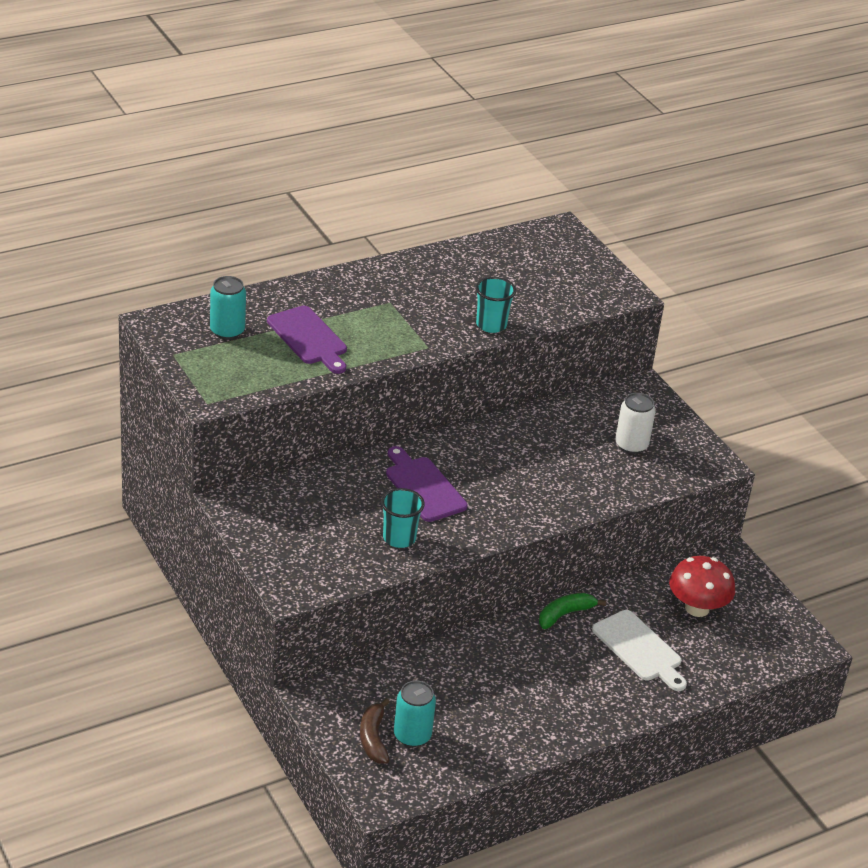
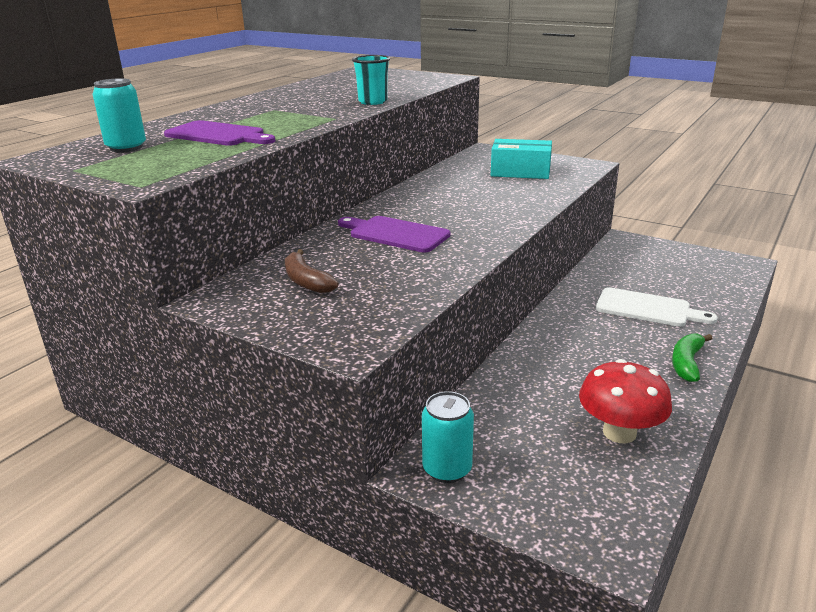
camera: 25 degrees left, 10 degrees down
brown banana [360,698,390,764] -> brown banana moved to [285,249,339,294]
turquoise cup [381,488,425,548] -> none
turquoise can [394,681,436,747] -> turquoise can moved to [422,391,474,483]
green banana [539,593,606,629] -> green banana moved to [672,333,713,382]
white can [615,393,656,454] -> turquoise box [491,139,552,179]
red mushroom [669,556,735,617] -> red mushroom moved to [579,359,672,443]

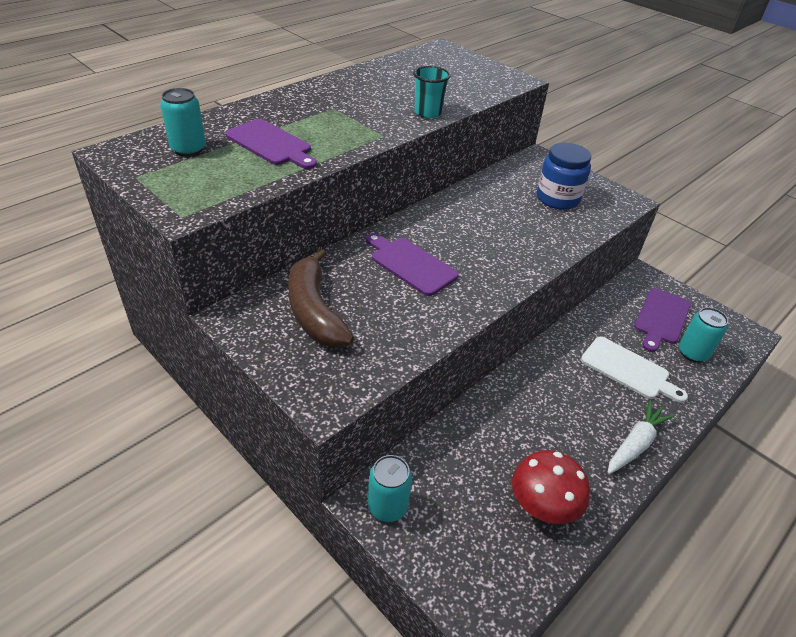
camera: 10 degrees right, 15 degrees up
brown banana [285,249,339,294] -> brown banana [288,248,354,347], size x1.73
turquoise box [491,139,552,179] -> blue jar [537,143,591,210]
green banana [672,333,713,382] -> white carrot [607,400,675,474]
none -> purple cutting board [634,288,691,352]
none -> turquoise can [679,307,728,363]

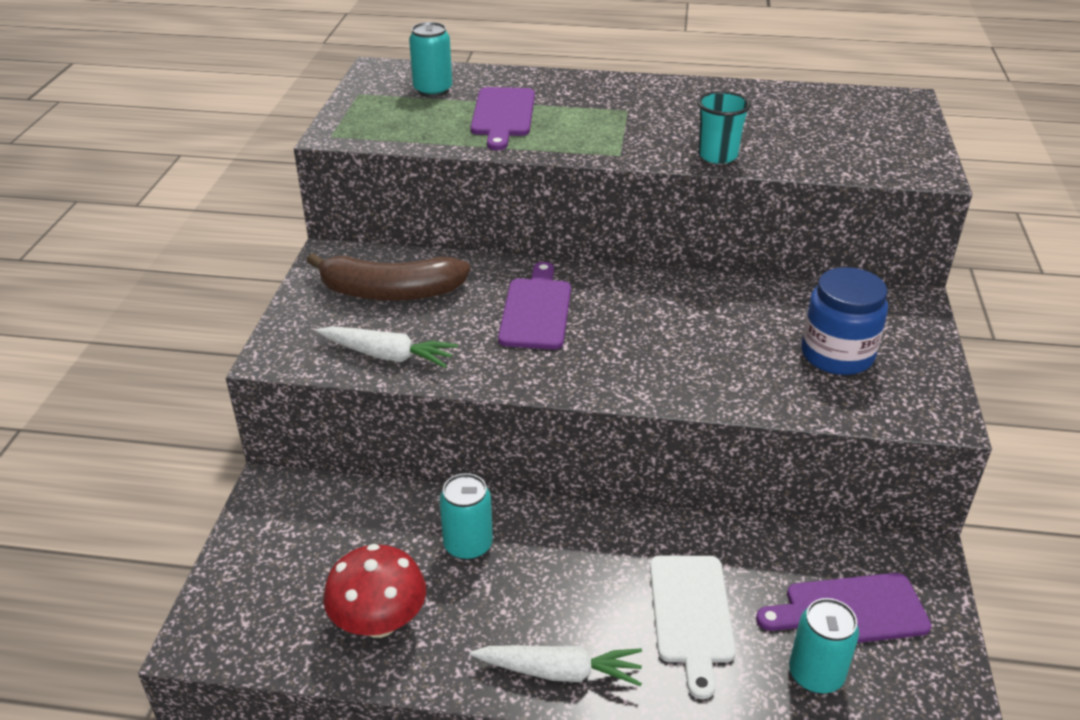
camera: 55 degrees right, 5 degrees down
brown banana [288,248,354,347] -> brown banana turned 120 degrees counterclockwise [307,253,470,301]
turquoise can [368,455,412,522] -> turquoise can moved to [439,473,493,560]
none -> white carrot [316,326,458,368]

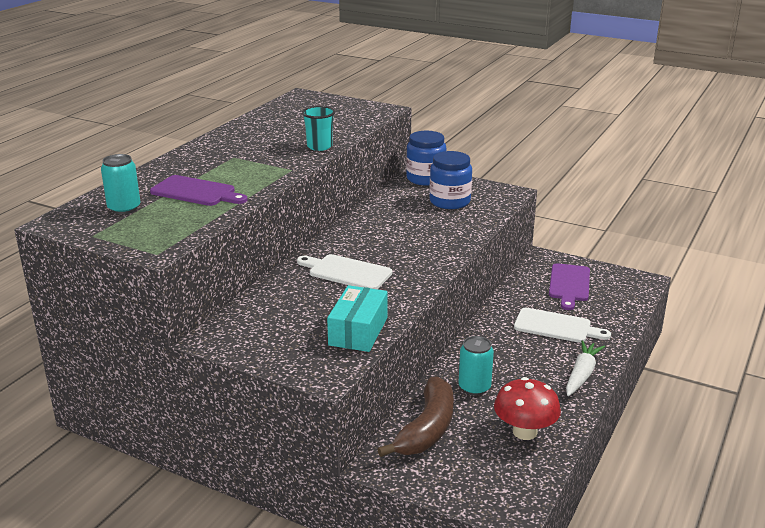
camera: 70 degrees left, 10 degrees down
brown banana [307,253,470,301] -> brown banana moved to [377,376,454,457]
white carrot [316,326,458,368] -> turquoise box [327,285,388,352]
purple cutting board [498,262,571,349] -> white cutting board [297,254,392,289]
turquoise can [789,598,859,694] -> none
none -> blue jar [406,131,446,185]

